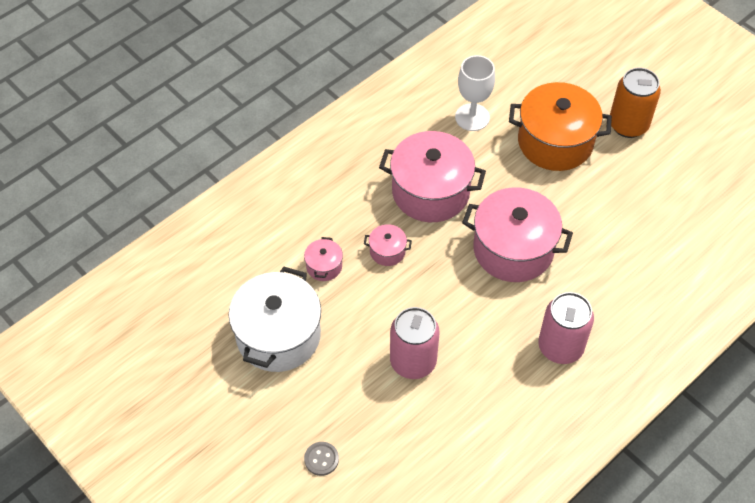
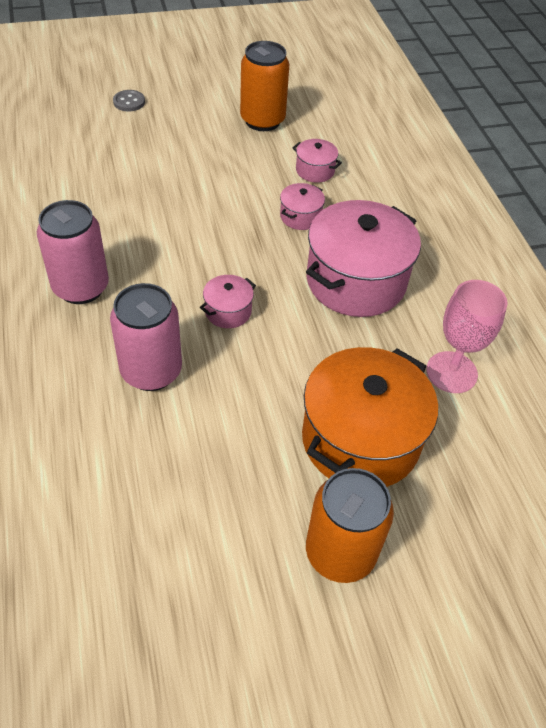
camera: 115 degrees right, 5 degrees down
white pot [229,267,321,372] -> orange can [240,41,289,131]
pink can [390,307,440,379] -> pink can moved to [110,283,182,391]
white goblet [455,55,495,131] -> pink goblet [426,280,508,393]
pink pot [462,187,573,282] -> pink pot [200,275,256,328], size x0.44

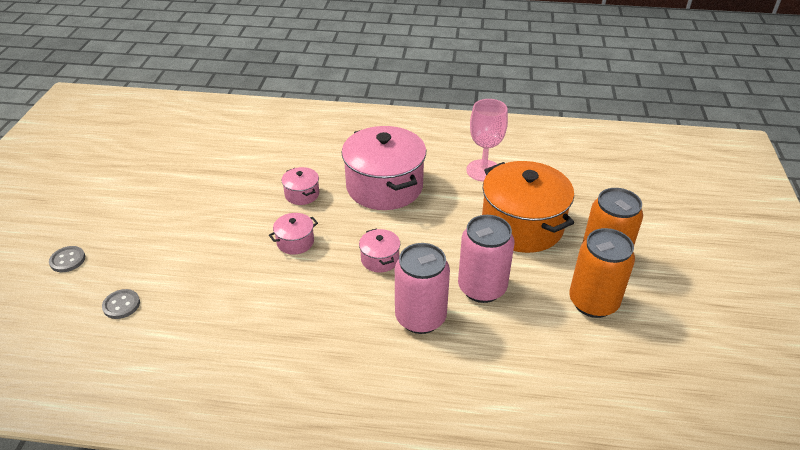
camera: 65 degrees left, 10 degrees down
pink can [37,200,109,304] -> pink can moved to [458,215,514,303]
orange can [240,41,289,131] -> orange can moved to [569,228,635,318]
pink pot [293,139,342,183] -> pink pot moved to [269,213,318,255]
none -> grey button [102,289,140,319]

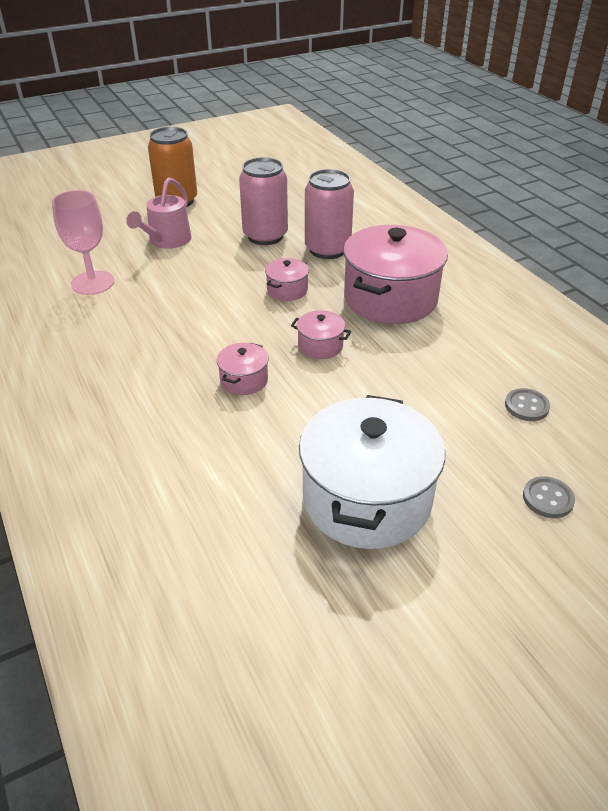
camera: 125 degrees left, 0 degrees up
pink pot [341,126,426,210] -> pink pot moved to [343,225,448,324]
orange pot [482,161,574,253] -> pink watering can [126,177,192,249]
orange can [569,228,635,318] -> none
none -> white pot [299,395,445,549]

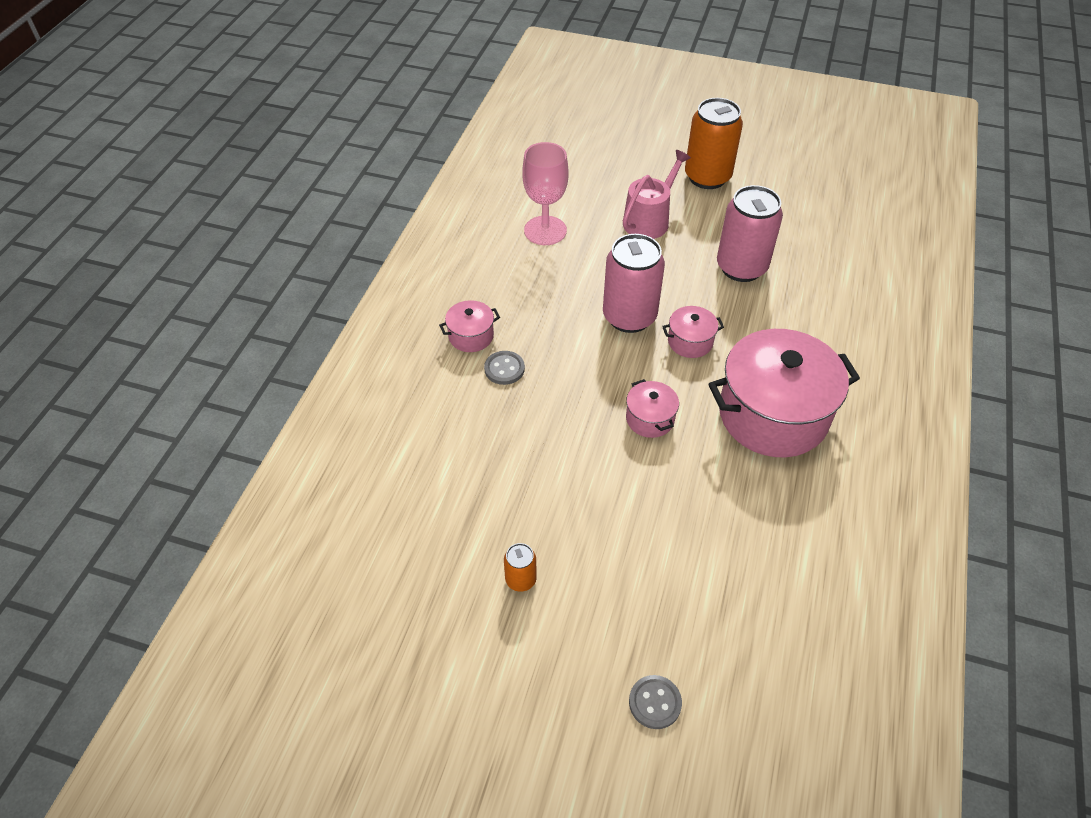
camera: 45 degrees right, 10 degrees up
pink watering can [126,177,192,249] -> pink watering can turned 150 degrees clockwise [623,150,691,239]
pink pot [217,343,269,395] -> pink pot moved to [439,300,500,352]
white pot [299,395,445,549] -> orange can [504,543,537,592]
pink can [305,169,354,259] -> pink can moved to [603,234,665,333]
grey button [505,388,550,421] -> grey button moved to [484,351,525,385]

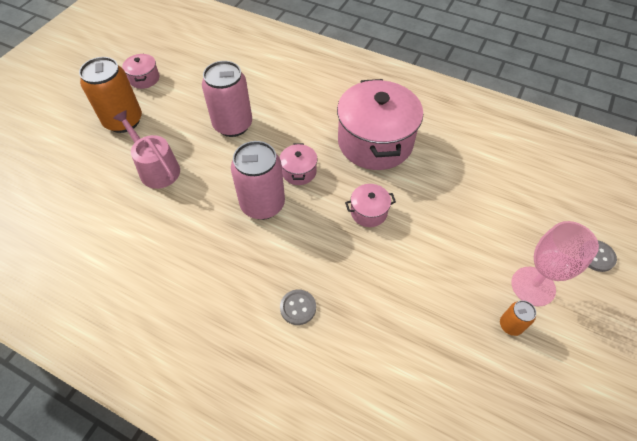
camera: 80 degrees left, 5 degrees up
pink pot [439,300,500,352] -> pink pot moved to [122,53,160,89]
pink goblet [522,142,569,245] -> pink goblet moved to [511,221,599,306]

